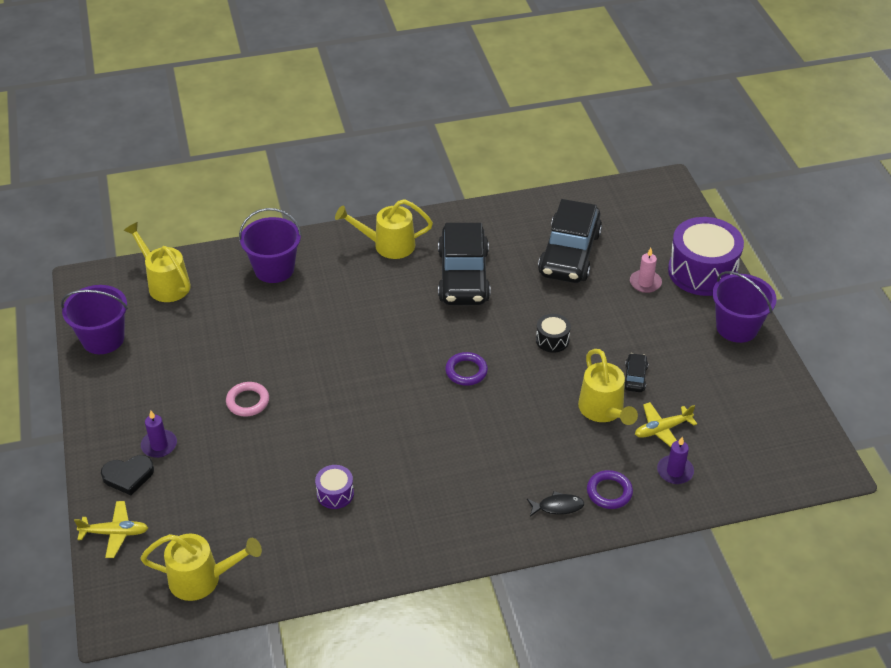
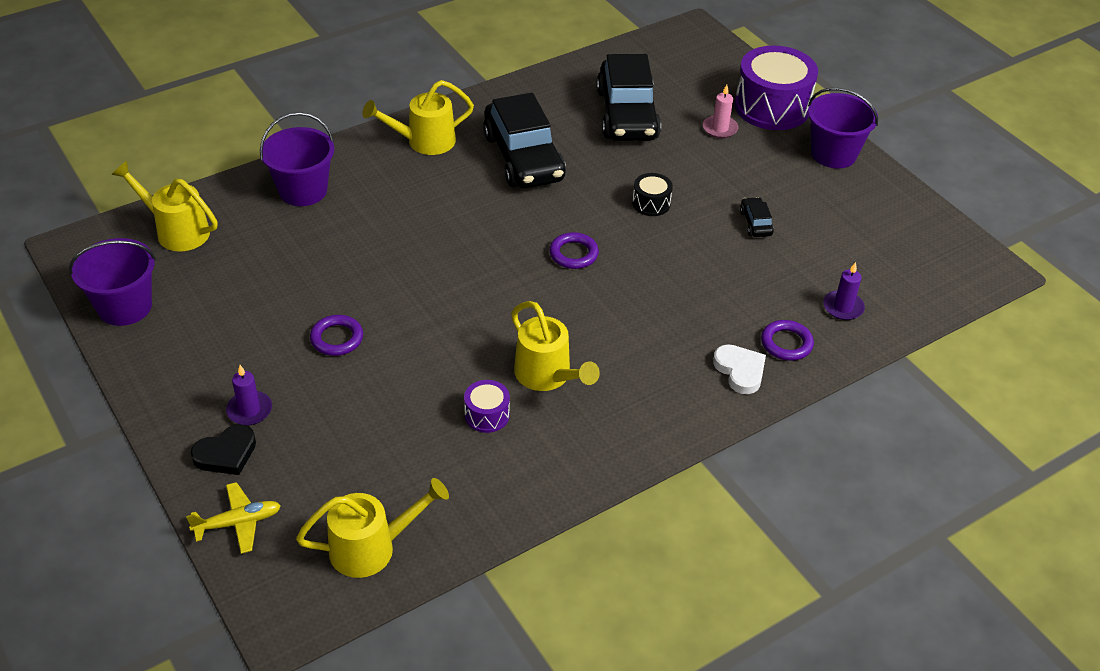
camera: 20 degrees left, 0 degrees up
pink ring [226,382,269,417] -> purple ring [310,315,363,356]
black fish [527,491,584,516] -> white heart [713,344,766,394]
yellow watering can [578,349,638,425] -> yellow watering can moved to [511,301,600,391]
yellow plane [635,402,697,447] -> none

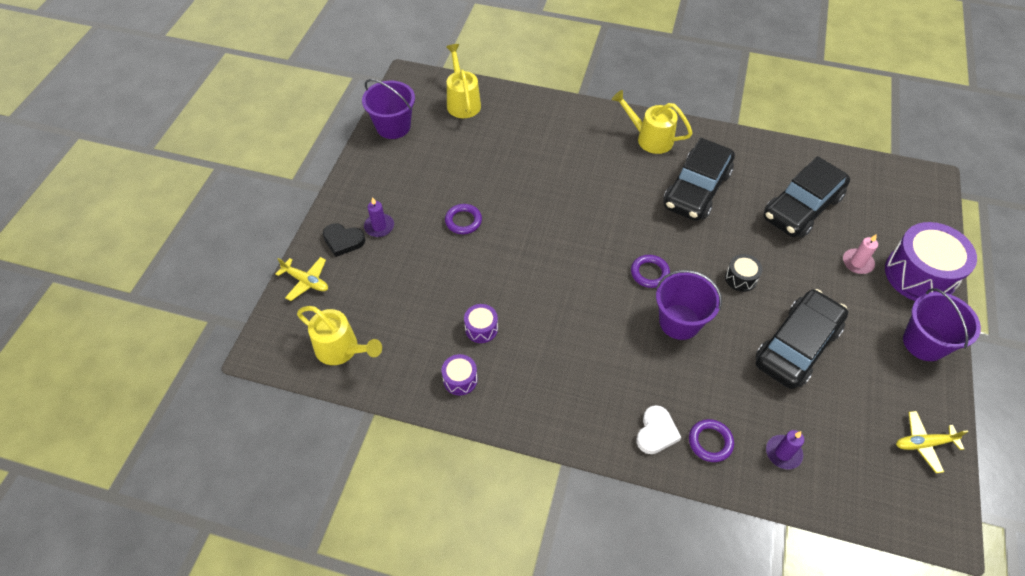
camera: 50 degrees right, 10 degrees up
purple bucket [260,112,334,206] -> purple bucket moved to [656,270,722,340]
yellow watering can [511,301,600,391] -> none
black car [740,197,774,237] -> black car [755,289,848,389], size x2.43
none -> purple drum [442,354,478,395]
none -> yellow plane [896,411,968,473]

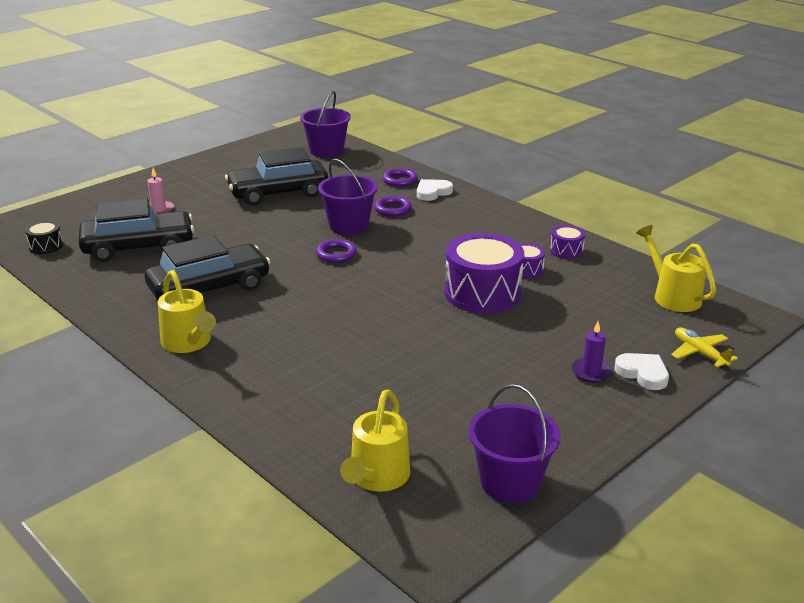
camera: 150 degrees left, 25 degrees down
black heart [323,223,365,257] -> white heart [614,353,669,390]
purple ring [445,204,482,234] -> purple ring moved to [374,196,412,217]
black drum [725,254,762,292] -> black drum moved to [25,221,63,254]
purple candle [766,430,804,470] -> none
purple drum [885,222,977,301] -> purple drum moved to [445,233,524,314]
yellow plane [896,411,968,473] -> none
purple bucket [903,288,981,361] -> purple bucket moved to [300,91,351,158]

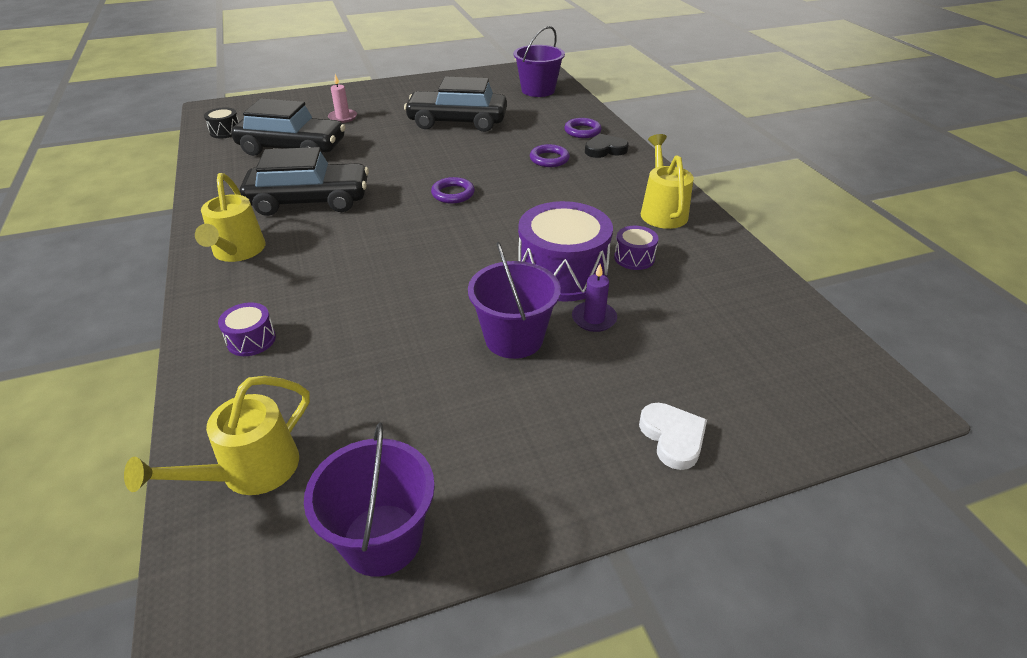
camera: 25 degrees right, 10 degrees up
purple bucket [318,159,378,235] -> purple bucket moved to [468,242,561,359]
white heart [417,179,453,201] -> black heart [585,133,629,158]
purple drum [550,225,585,259] -> purple drum moved to [218,302,276,356]
purple candle [571,321,612,383] -> purple candle moved to [572,264,617,332]
yellow watering can [636,225,716,312] -> yellow watering can moved to [641,134,694,229]
yellow plane [671,327,738,368] -> none

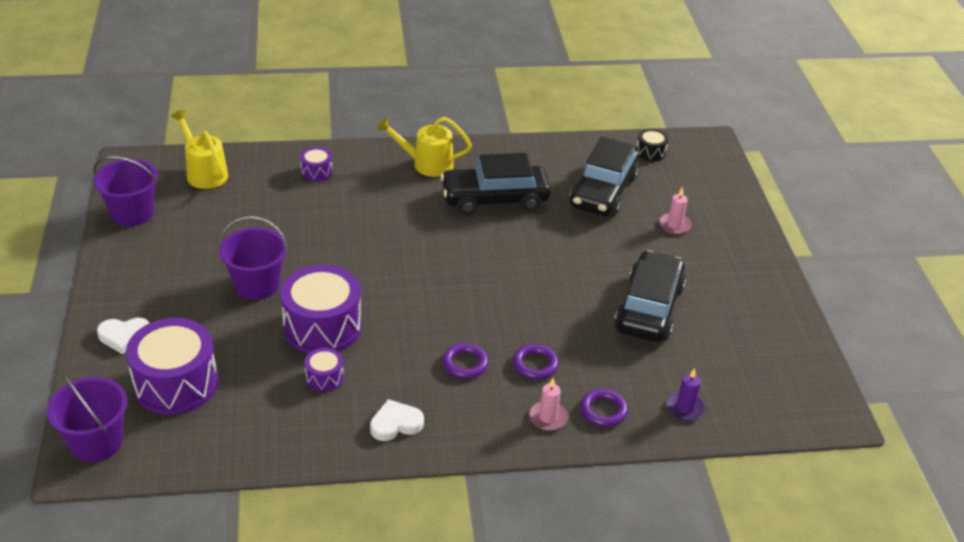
camera: 100 degrees right, 0 degrees up
black car [240,147,369,216] -> black car turned 75 degrees clockwise [440,153,551,215]
purple ring [431,177,475,204] -> purple ring moved to [442,343,488,379]
purple bucket [514,26,565,97] -> purple bucket moved to [47,373,127,462]
purple candle [572,264,617,332] -> purple candle moved to [667,368,705,421]
black heart [585,133,629,158] -> pink candle [529,378,568,431]
yellow watering can [641,134,694,229] -> white heart [370,399,424,441]
none -> purple drum [126,318,218,415]

